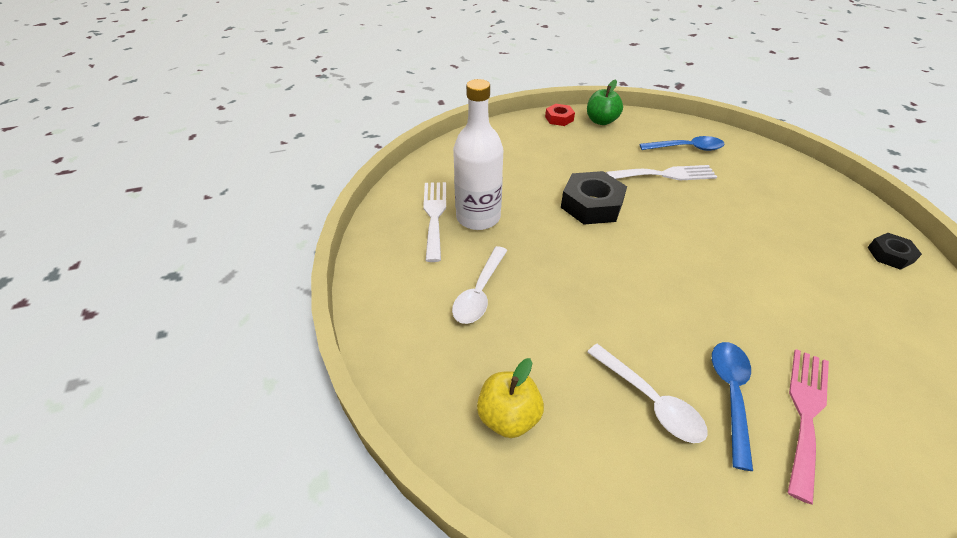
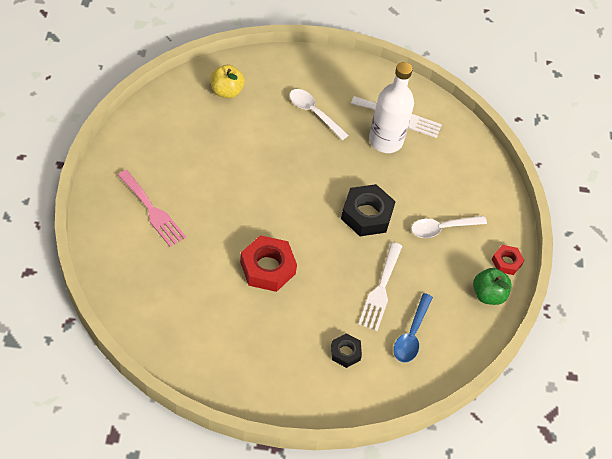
camera: 105 degrees right, 10 degrees up
white spoon [587,344,708,443] -> white spoon moved to [411,216,487,238]
blue spoon [712,342,753,471] -> none
black nut [867,233,922,270] -> black nut moved to [331,333,362,368]
none -> red nut [240,235,297,292]

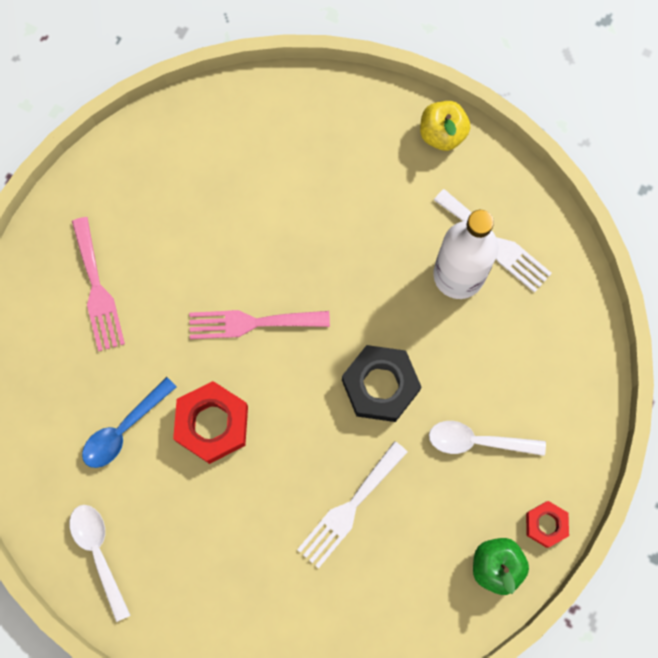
camera: 30 degrees right, 20 degrees up
yellow apple [210,65,245,98] -> yellow apple moved to [420,101,470,151]
white spoon [289,89,348,140] -> white spoon moved to [69,505,131,622]
black nut [331,333,362,368] -> none
blue spoon [394,293,433,363] -> blue spoon moved to [82,377,177,468]
none -> pink fork [189,310,330,339]

